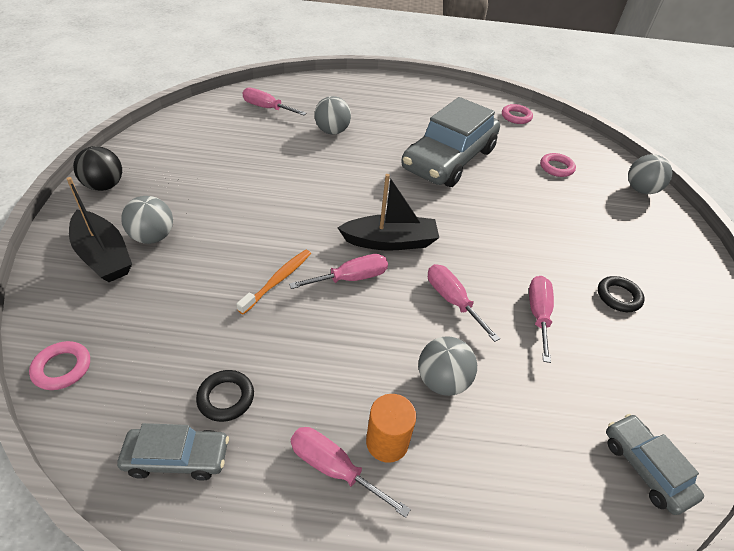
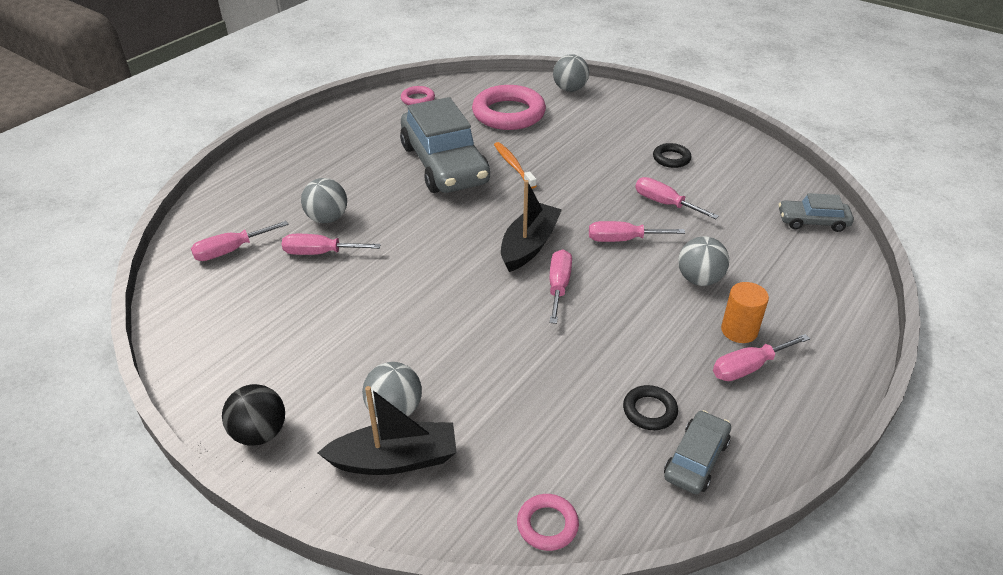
camera: 55 degrees left, 5 degrees down
orange toothbrush [236,249,311,315] -> orange toothbrush moved to [494,142,537,189]
pink ring [540,153,576,177] -> pink ring [472,85,546,130], size x2.09
none -> pink screwdriver [282,234,381,255]

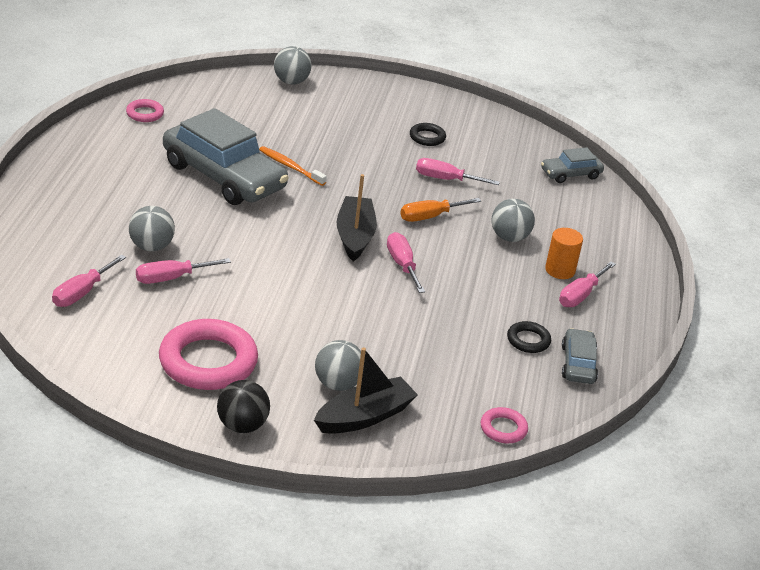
camera: 30 degrees left, 5 degrees down
pink ring [472,85,546,130] -> pink ring moved to [159,319,258,390]
pink screwdriver [589,221,685,242] -> orange screwdriver [400,198,481,222]

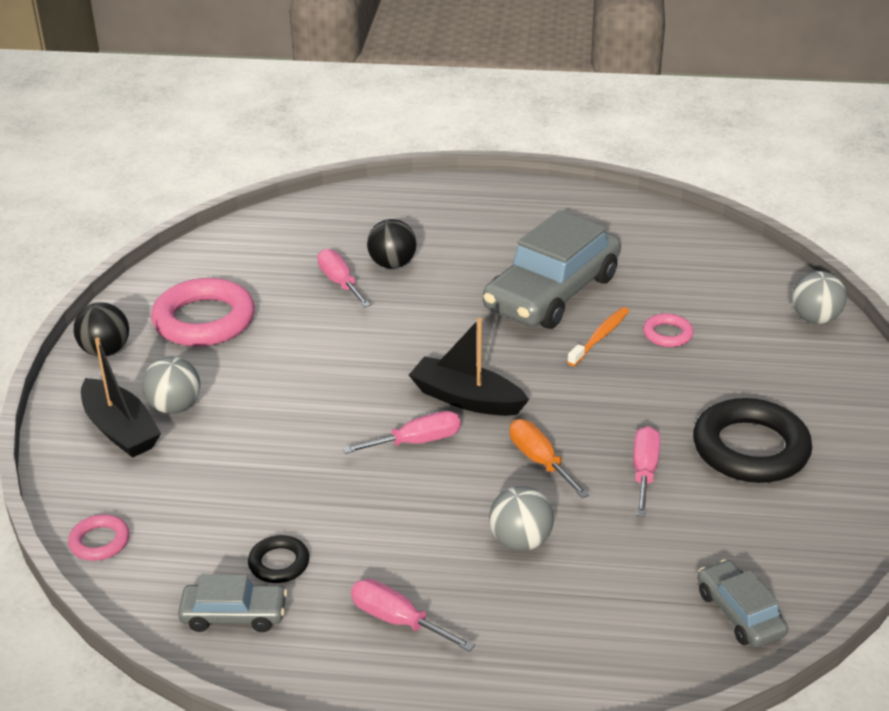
camera: 90 degrees right, 0 degrees up
pink screwdriver [52,255,126,307] -> none
pink ring [126,99,164,122] -> pink ring moved to [643,313,693,347]
grey ball [129,206,175,251] -> black ball [367,219,417,269]
black boat [337,174,377,261] -> black boat turned 150 degrees counterclockwise [409,318,529,416]
black ring [410,123,446,146] -> black ring [693,398,812,483], size x2.09
orange cylinder [545,228,583,279] -> none

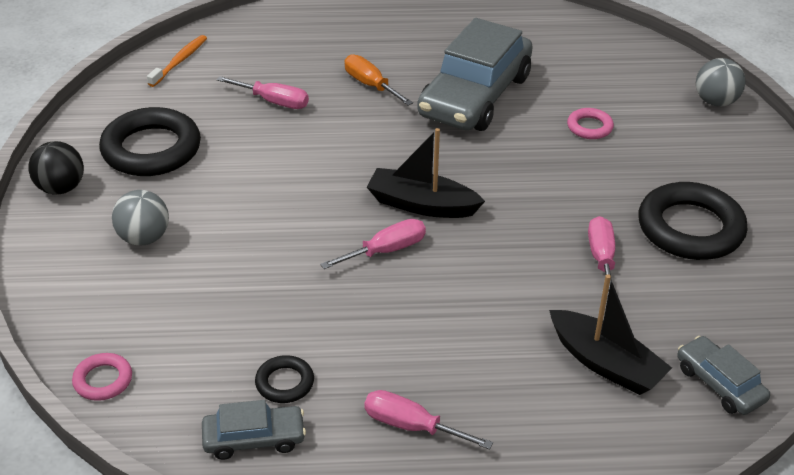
camera: 10 degrees left, 5 degrees up
black boat [81,337,161,458] -> black boat moved to [549,274,672,395]
pink ring [151,278,255,347] -> black ring [99,107,201,176]
pink screwdriver [317,249,371,307] -> pink screwdriver turned 150 degrees clockwise [217,76,309,109]
black ball [367,219,417,269] -> none
grey ball [489,486,554,551] -> none
orange screwdriver [510,419,590,498] -> orange screwdriver moved to [344,55,413,106]
orange toothbrush [567,307,629,366] -> orange toothbrush moved to [147,35,207,87]

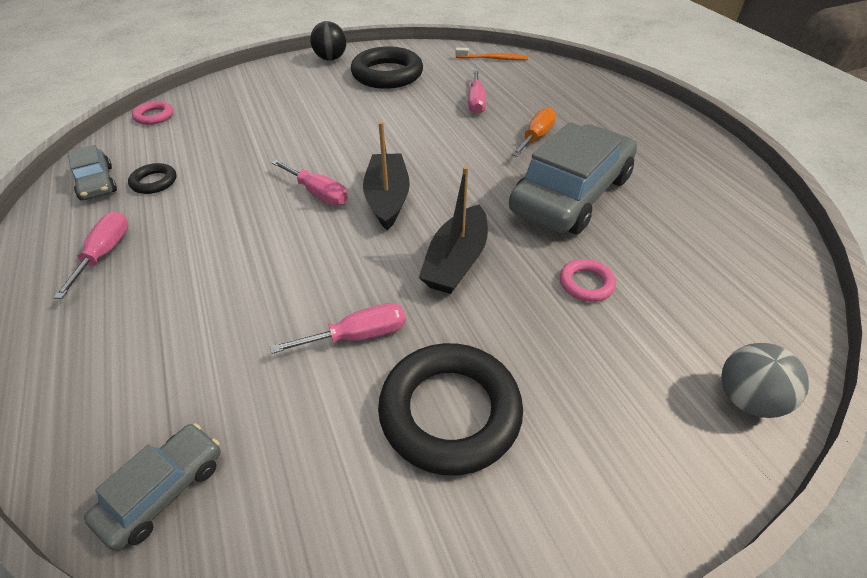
camera: 70 degrees right, 5 degrees up
grey ball [112,190,169,246] -> none
grey car [417,18,533,131] -> grey car turned 120 degrees clockwise [509,122,637,234]
black boat [549,274,672,395] -> black boat moved to [419,166,488,294]

